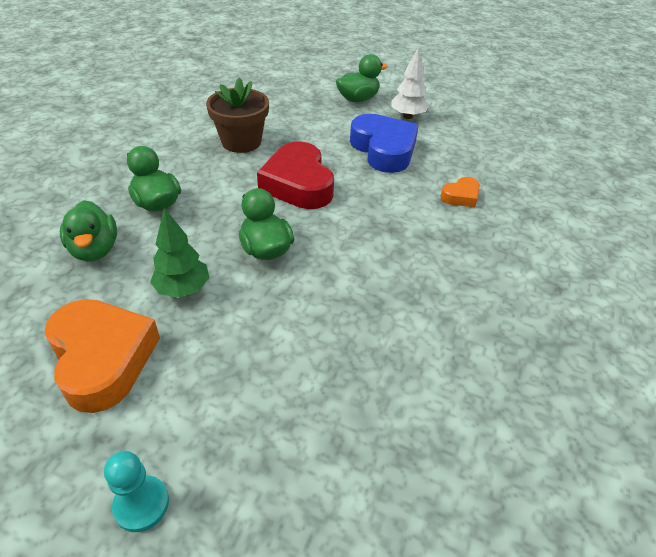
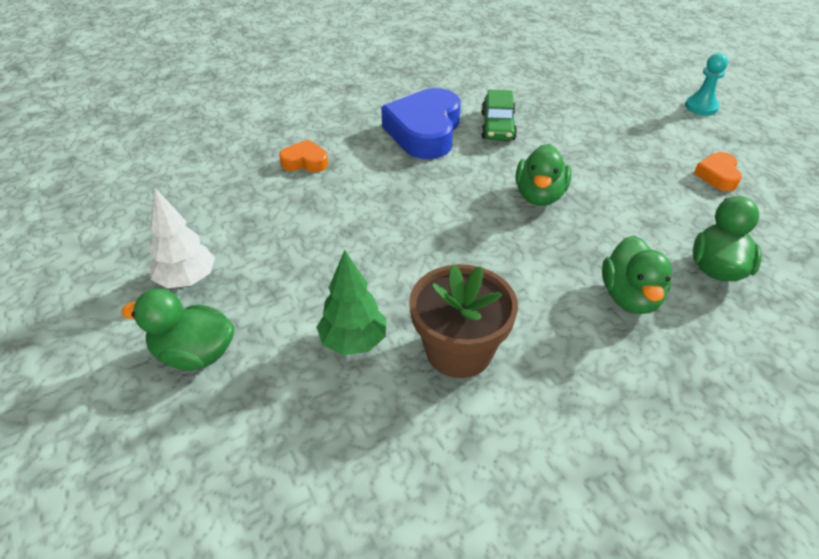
camera: 140 degrees left, 0 degrees up
orange heart [45,299,160,413] -> orange heart [694,152,742,191], size x0.49
green tree [150,208,209,298] -> green tree moved to [317,250,386,355]
red heart [257,141,334,209] -> none
blue heart [350,114,419,173] -> blue heart moved to [381,88,461,159]
none -> green car [481,90,517,141]

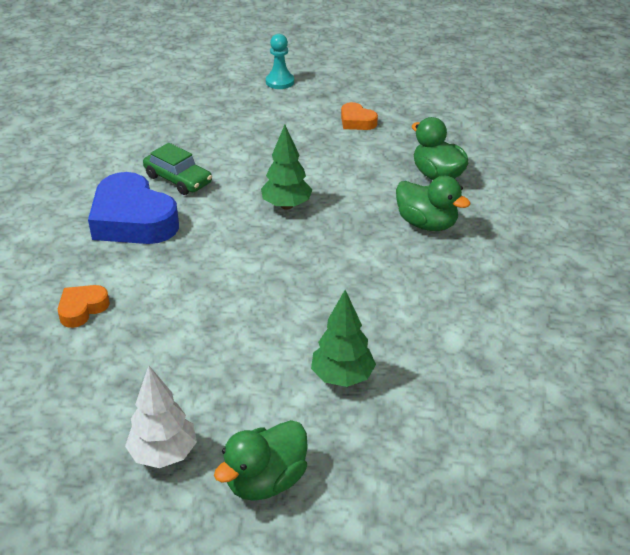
camera: 55 degrees left, 5 degrees down
brown flower pot [409,264,518,378] -> none
green duck [516,144,571,206] -> green tree [261,125,313,210]

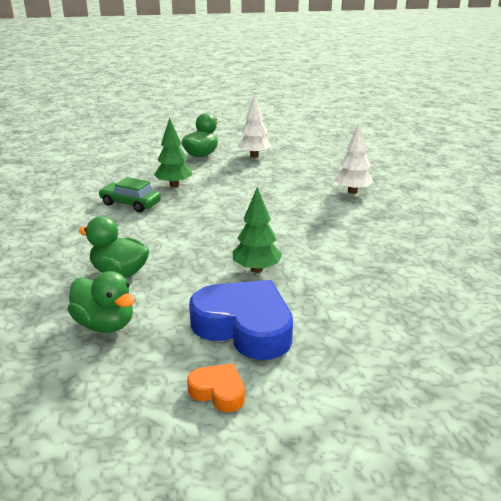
camera: 165 degrees right, 10 degrees down
orange heart [58,285,110,328] -> white tree [334,123,374,194]
blue heart [88,172,179,244] -> blue heart moved to [189,280,293,360]
green car [143,143,212,195] -> green car moved to [98,177,161,212]
turquoise pawn [266,34,294,89] -> none

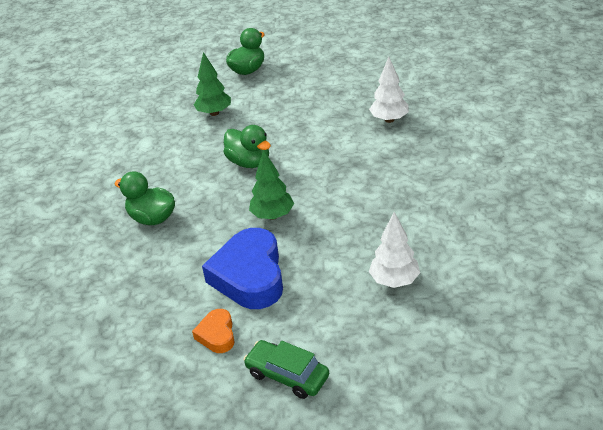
camera: 10 degrees right, 10 degrees up
green duck [68,271,135,333] -> green duck moved to [224,125,271,168]
green car [98,177,161,212] -> green car moved to [243,340,329,399]
orange heart [187,363,245,412] -> orange heart turned 135 degrees counterclockwise [192,309,235,353]
blue heart [189,280,293,360] -> blue heart turned 135 degrees counterclockwise [202,228,283,309]
white tree [237,94,271,157] -> white tree moved to [369,212,420,288]

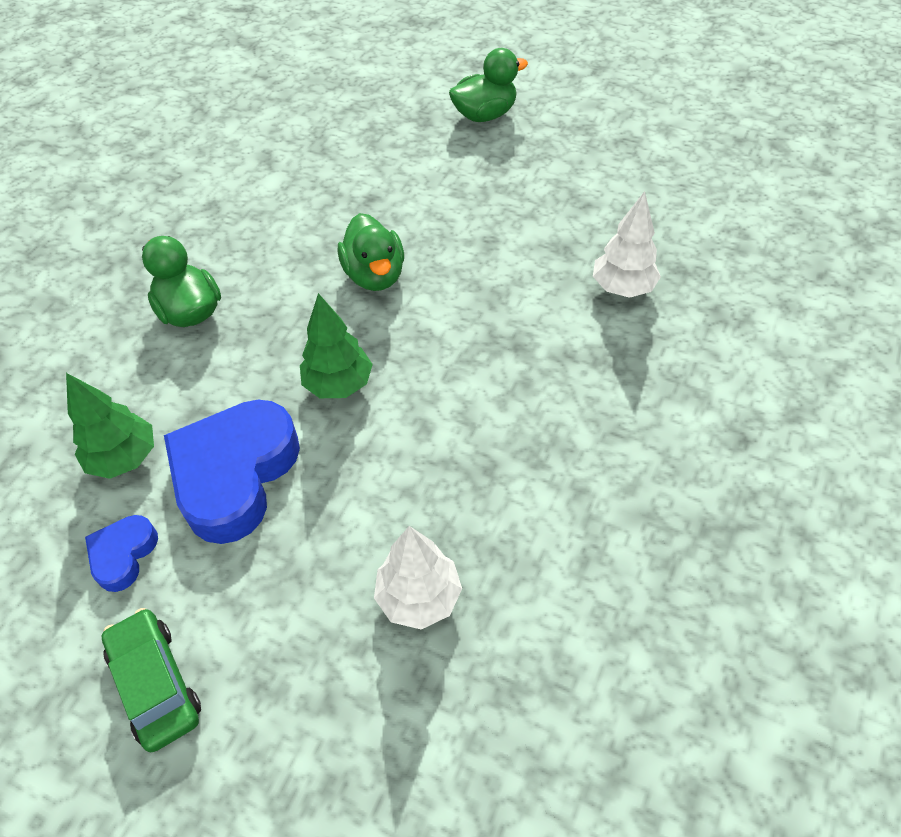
camera: 25 degrees right, 15 degrees up
orange heart [192,309,235,353] -> blue heart [85,515,158,592]
green tree [194,52,231,116] -> green tree moved to [66,373,154,479]

